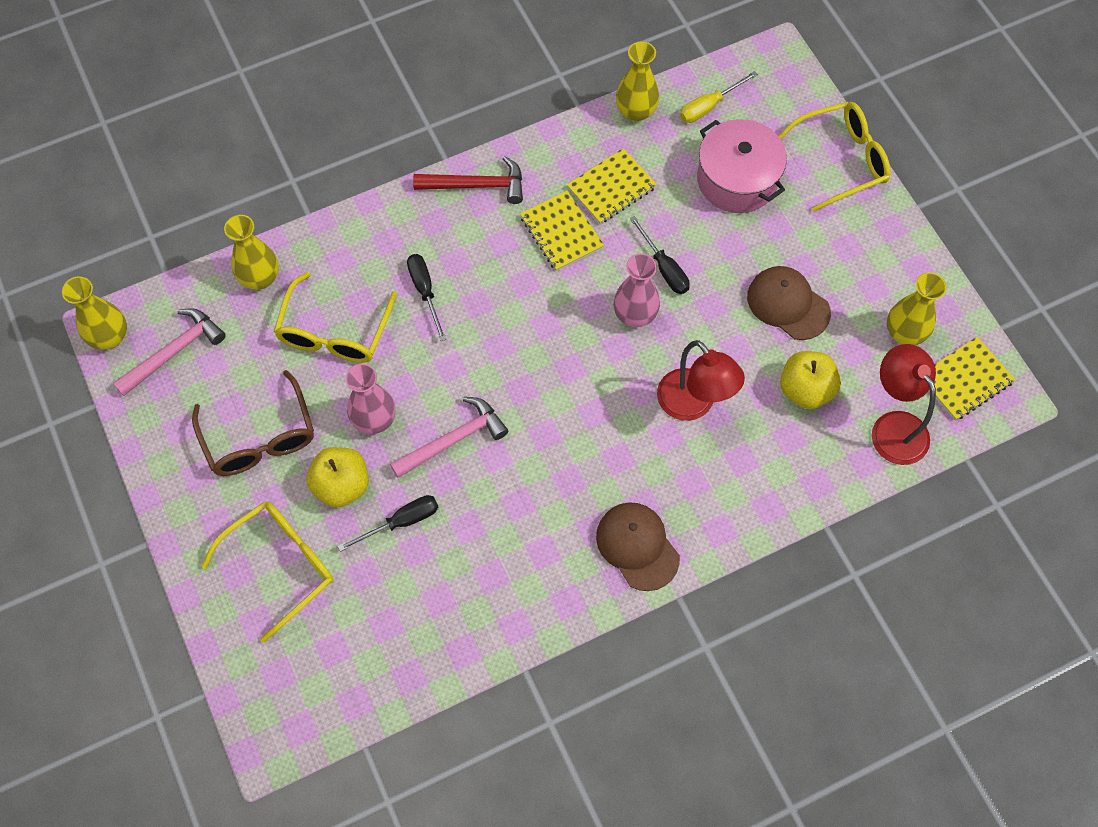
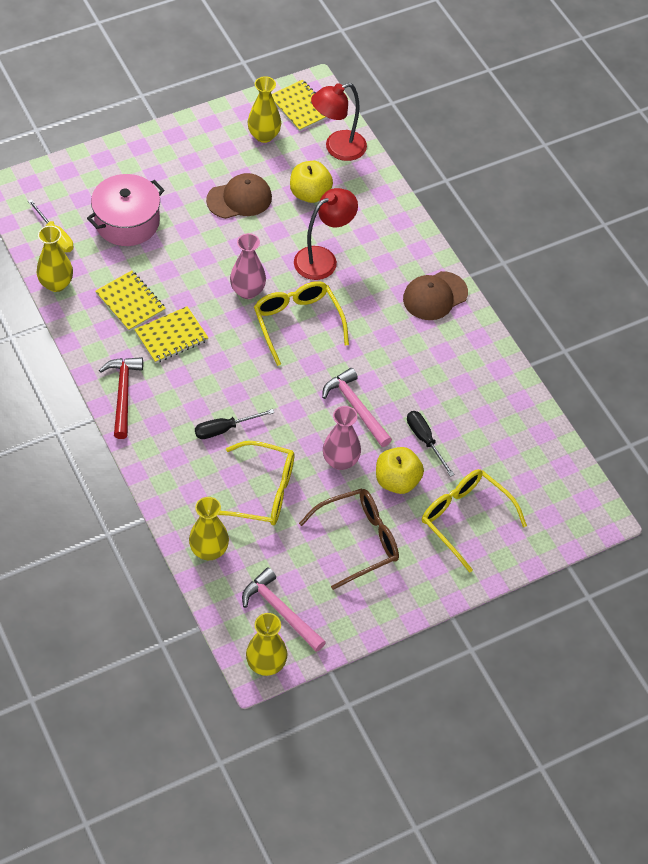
camera: 95 degrees left, 10 degrees down
black screwdriver [630,216,690,294] -> none
brown cap [747,266,831,340] -> brown cap turned 150 degrees counterclockwise [206,173,272,219]
yellow glasses [778,102,890,212] -> yellow glasses moved to [254,281,349,366]

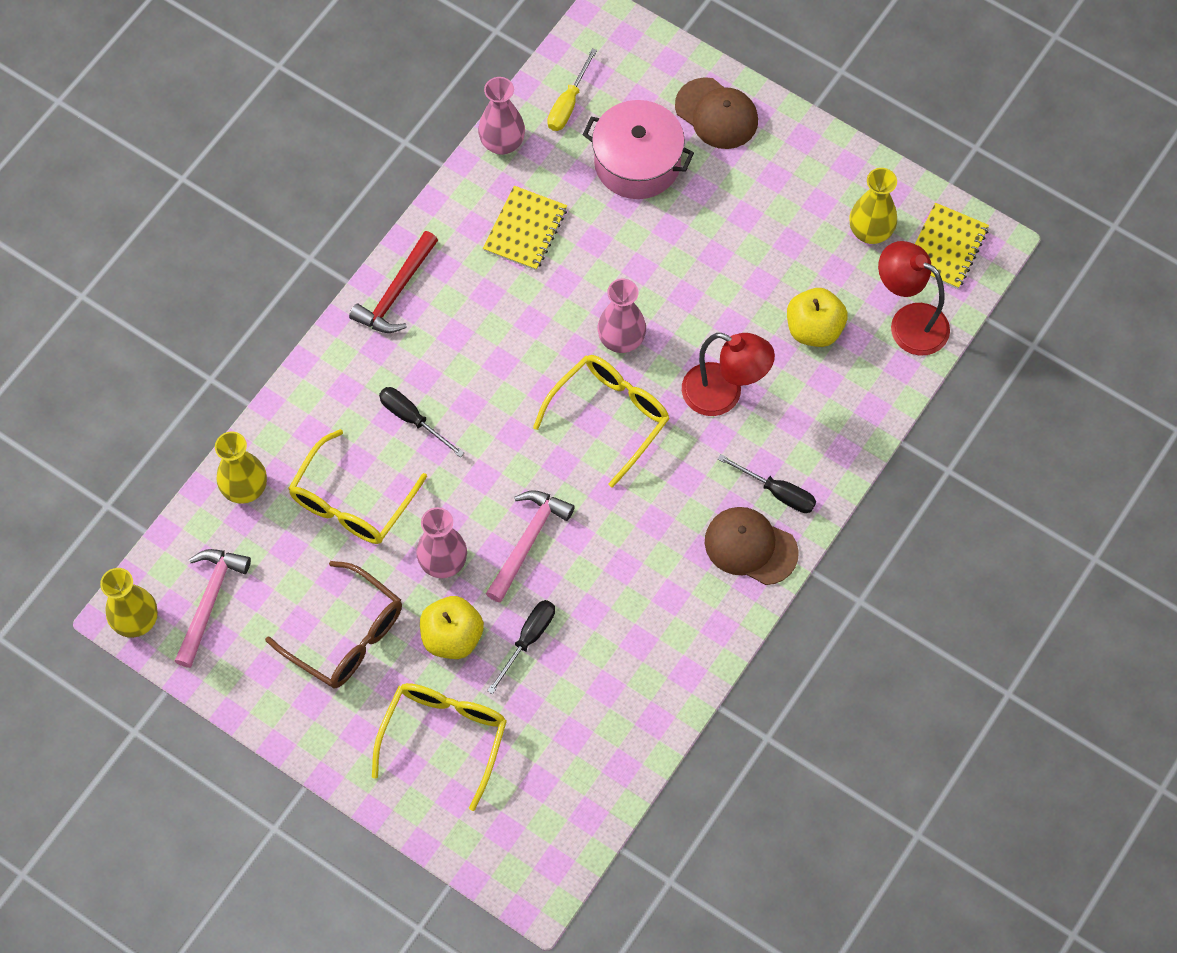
camera: 65 degrees right, 10 degrees up
yellow vase [36,226,73,292] -> pink vase [478,77,525,155]
red hammer [99,357,143,439] -> red hammer turned 150 degrees clockwise [349,231,438,333]
yellow notebook [134,306,208,363] -> none
brown cap [206,173,272,219] -> brown cap moved to [675,77,758,149]
yellow glasses [218,441,294,525] -> yellow glasses turned 45 degrees clockwise [288,429,427,544]
none -> black screwdriver [718,454,816,513]

